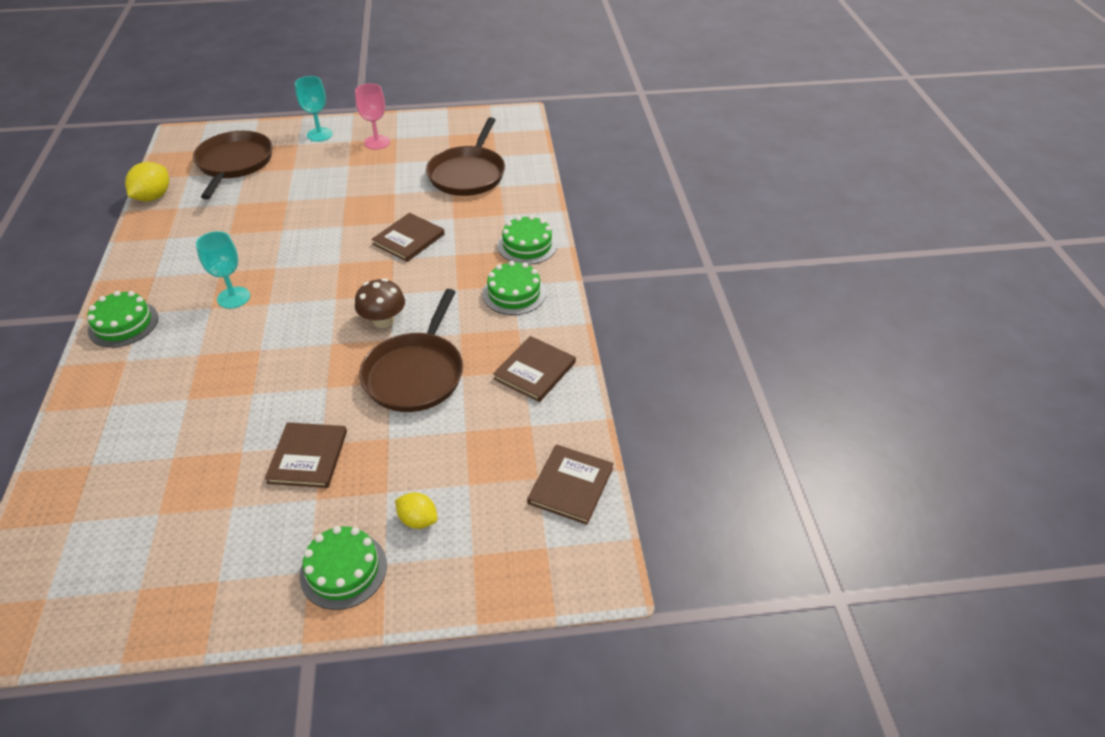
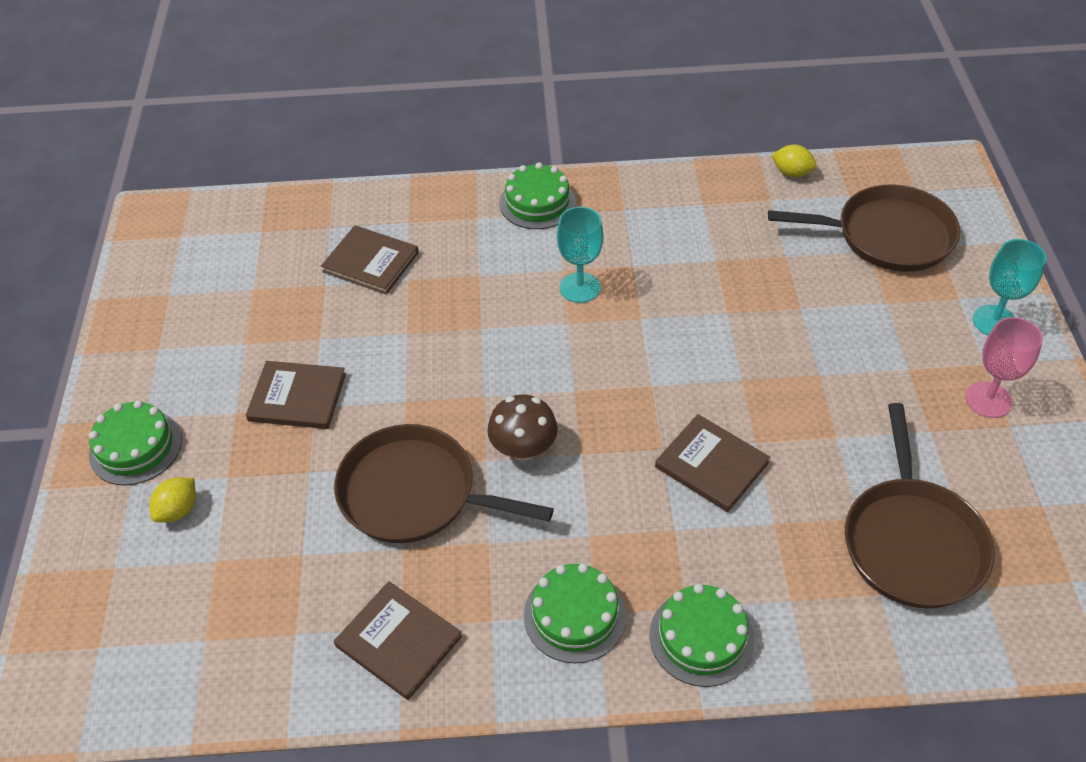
camera: 95 degrees right, 5 degrees up
yellow lemon [125,162,169,201] -> yellow lemon [772,145,817,177], size x0.64
brown pan [426,117,505,196] -> brown pan turned 105 degrees counterclockwise [845,403,995,608]
brown book [527,444,614,525] -> brown book moved to [321,225,419,295]

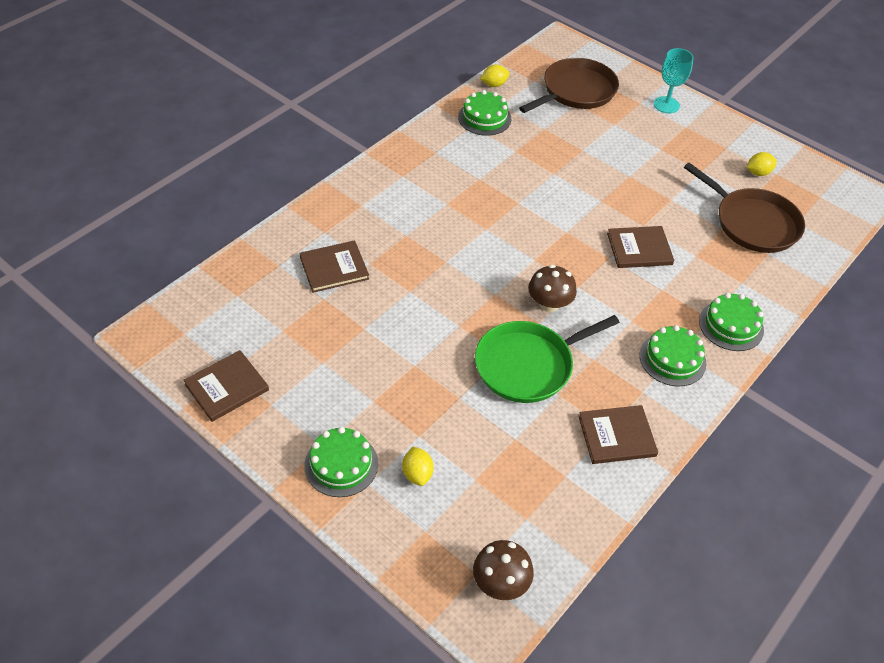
camera: 50 degrees left, 0 degrees up
brown book [246,361,346,429] -> brown book moved to [183,350,269,422]
brown pan [334,424,554,543] -> green pan [475,315,620,403]
green cake [499,162,576,229] -> green cake moved to [458,90,511,136]
turquoise goblet [557,207,603,303] -> none
pink goblet [965,317,1043,418] -> none
none -> brown mushroom [473,540,534,600]
none -> yellow lemon [747,152,777,176]

